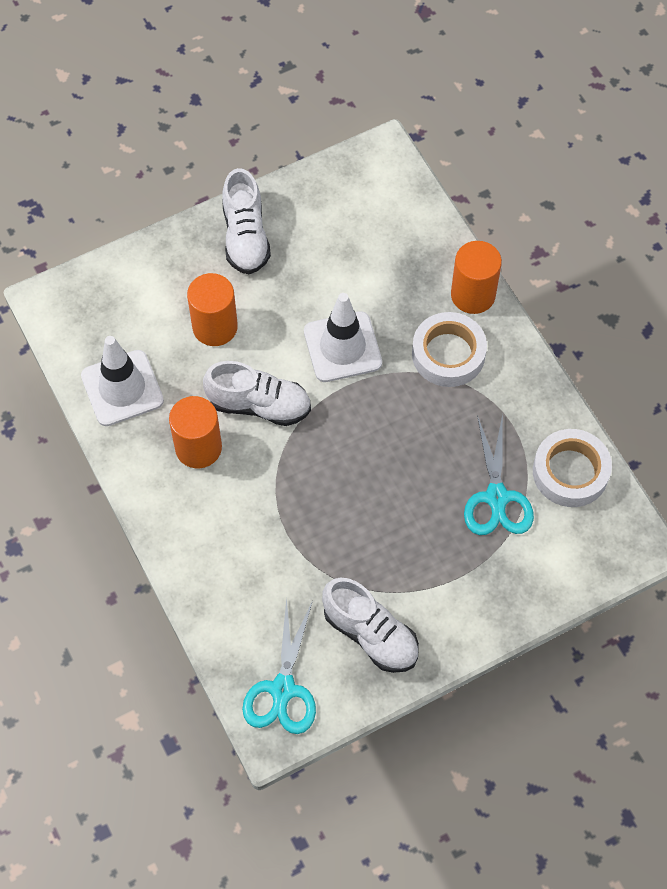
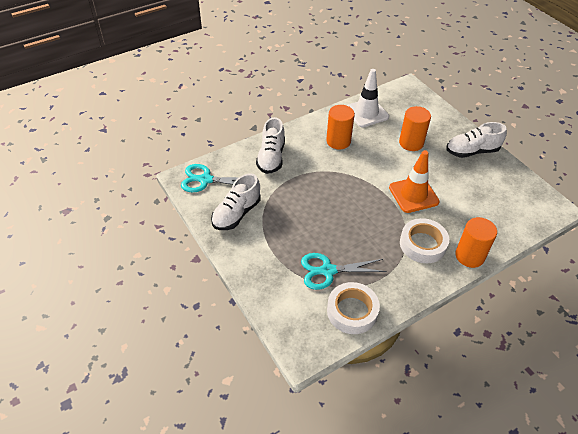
camera: 85 degrees right, 15 degrees down
white shoe [203,361,311,426] -> white shoe moved to [256,117,285,174]
white traffic cone [304,293,382,382] -> orange traffic cone [389,150,440,213]

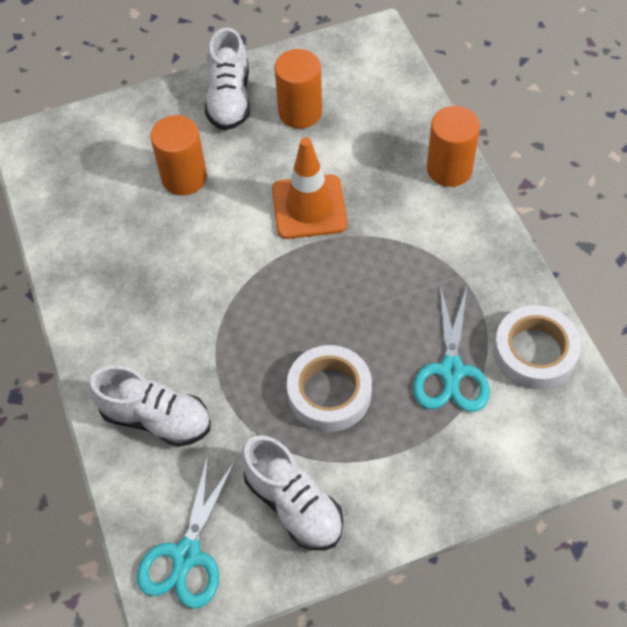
camera: 75 degrees left, 10 degrees up
orange cylinder [326,105,355,149] -> orange cylinder moved to [274,49,322,129]
white traffic cone [346,69,389,128] -> none
white tape [400,218,449,263] -> white tape moved to [287,345,372,432]

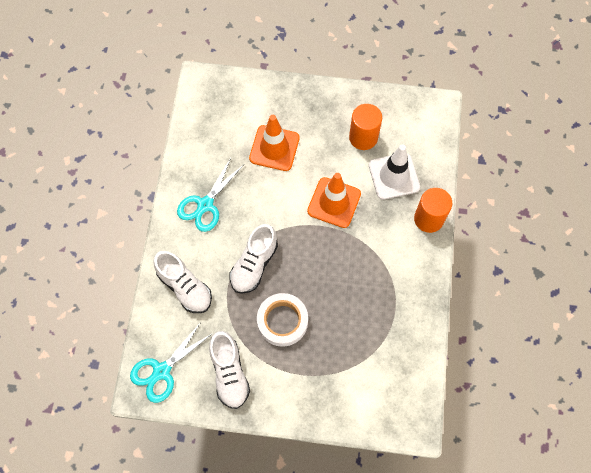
camera: 25 degrees right, 10 degrees up
orange cylinder [150,115,207,195] -> orange traffic cone [249,115,300,171]
white shoe [205,27,250,130] -> white shoe moved to [229,224,278,294]
turquoise scissors [413,286,490,412] -> turquoise scissors moved to [177,158,243,232]
white tape [493,305,581,390] -> none
none -> white traffic cone [369,144,420,199]

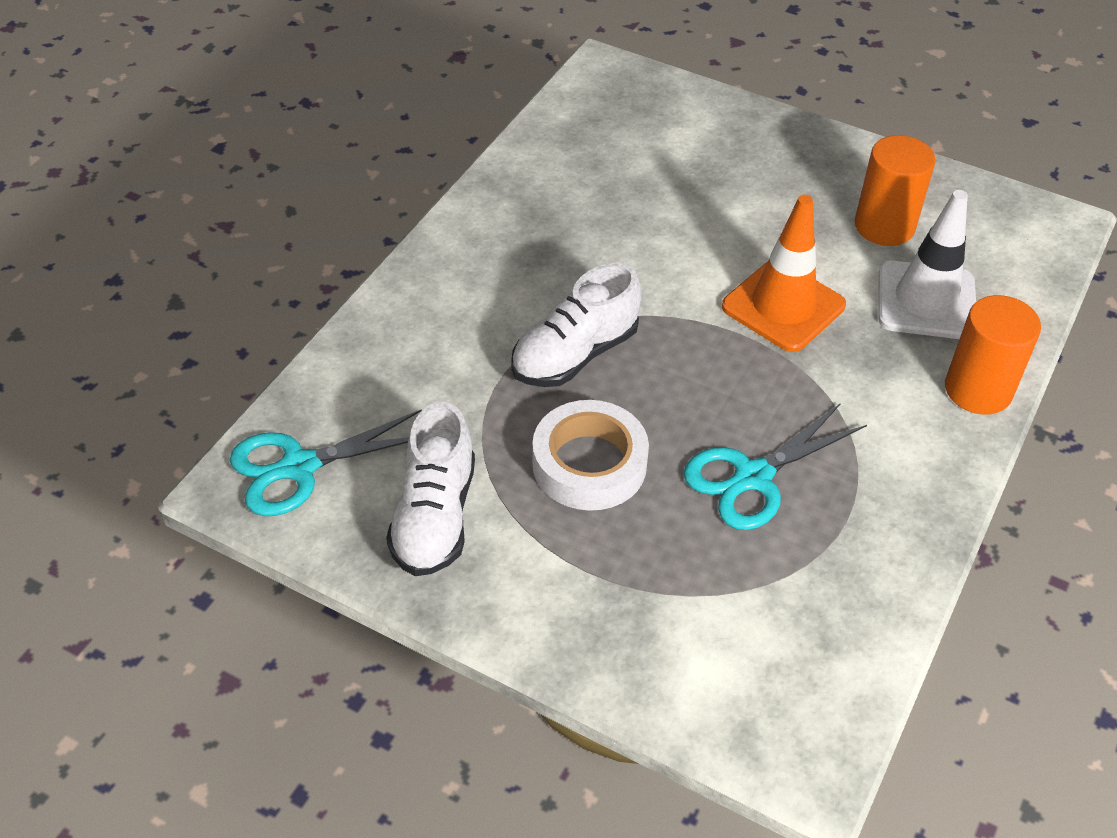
camera: 20 degrees right, 20 degrees down
white shoe [153,251,212,313] -> none
turquoise scissors [177,158,243,232] -> turquoise scissors moved to [684,403,867,530]
orange traffic cone [249,115,300,171] -> none

